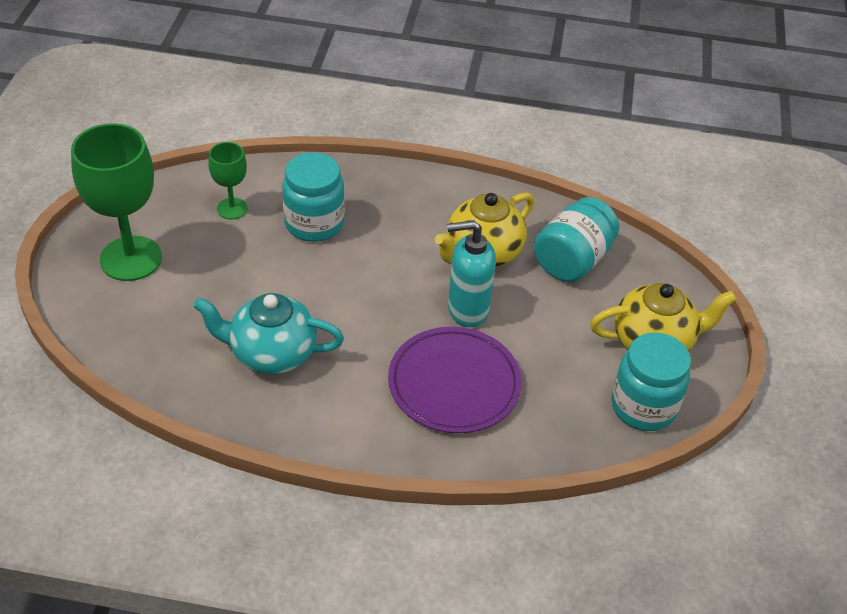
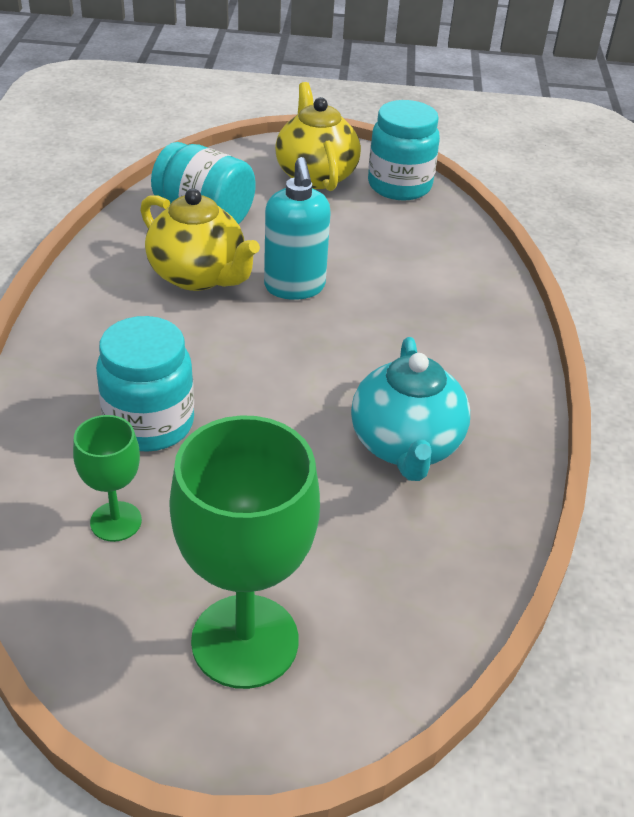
camera: 95 degrees left, 5 degrees down
purple plate [388,327,522,433] -> none

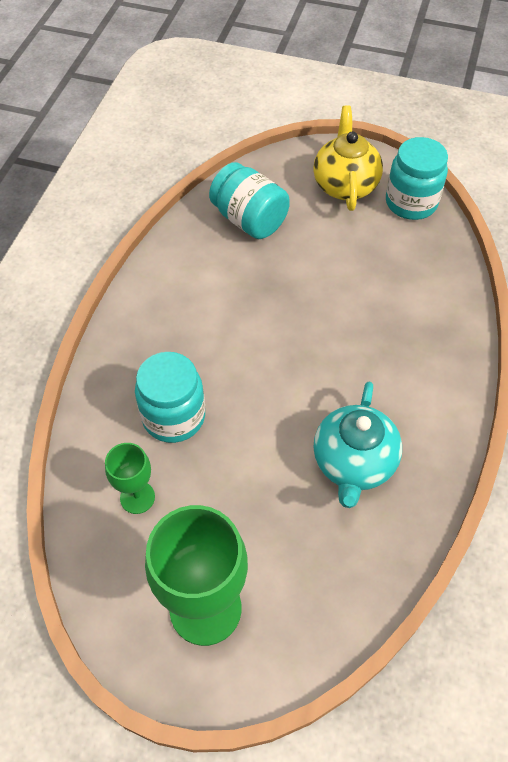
camera: 15 degrees right, 15 degrees up
yellow teapot [140,189,260,291] -> none
turquoise soap dispenser [264,157,331,300] -> none

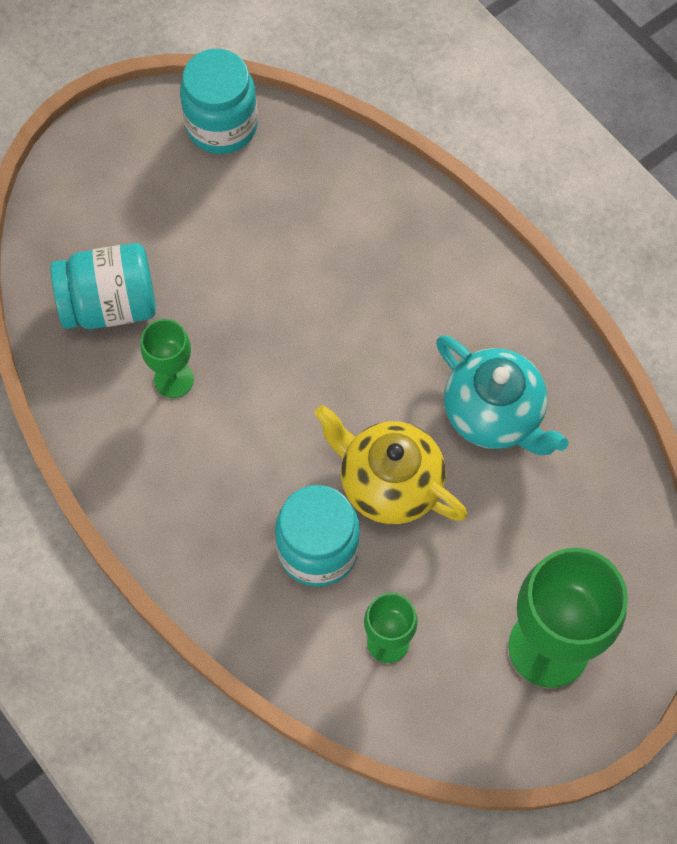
camera: 55 degrees left, 10 degrees up
yellow teapot [313,105,383,211] -> yellow teapot moved to [314,405,467,525]
none -> green goblet [141,319,194,398]

